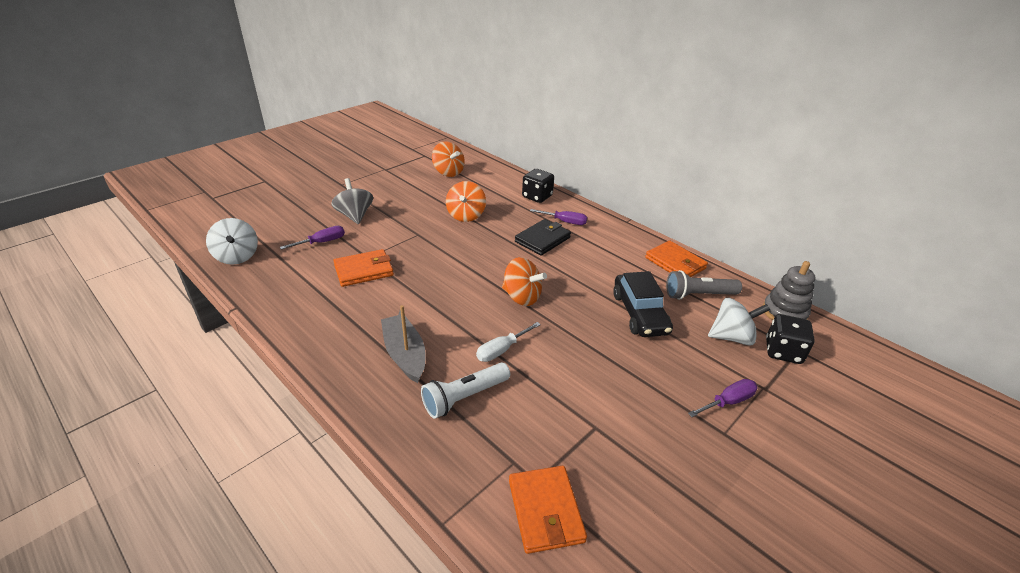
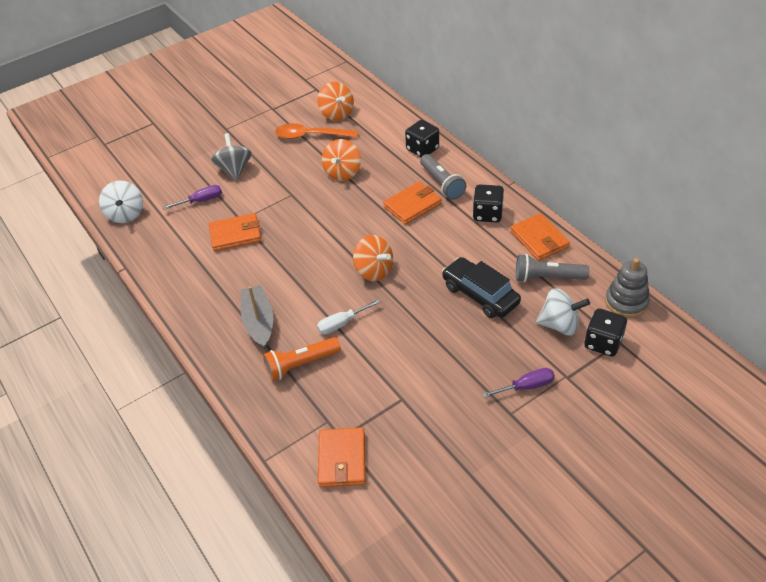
camera: 15 degrees right, 10 degrees up
white flashlight [421,363,510,419] -> orange flashlight [263,337,341,381]
black wallet [515,219,571,256] -> orange wallet [383,182,442,225]
purple screwdriver [530,209,587,225] -> grey flashlight [420,154,466,200]
black car [613,271,673,337] -> black car turned 135 degrees clockwise [442,257,521,318]
none -> orange spoon [275,123,358,139]
none -> black dice [473,184,504,222]

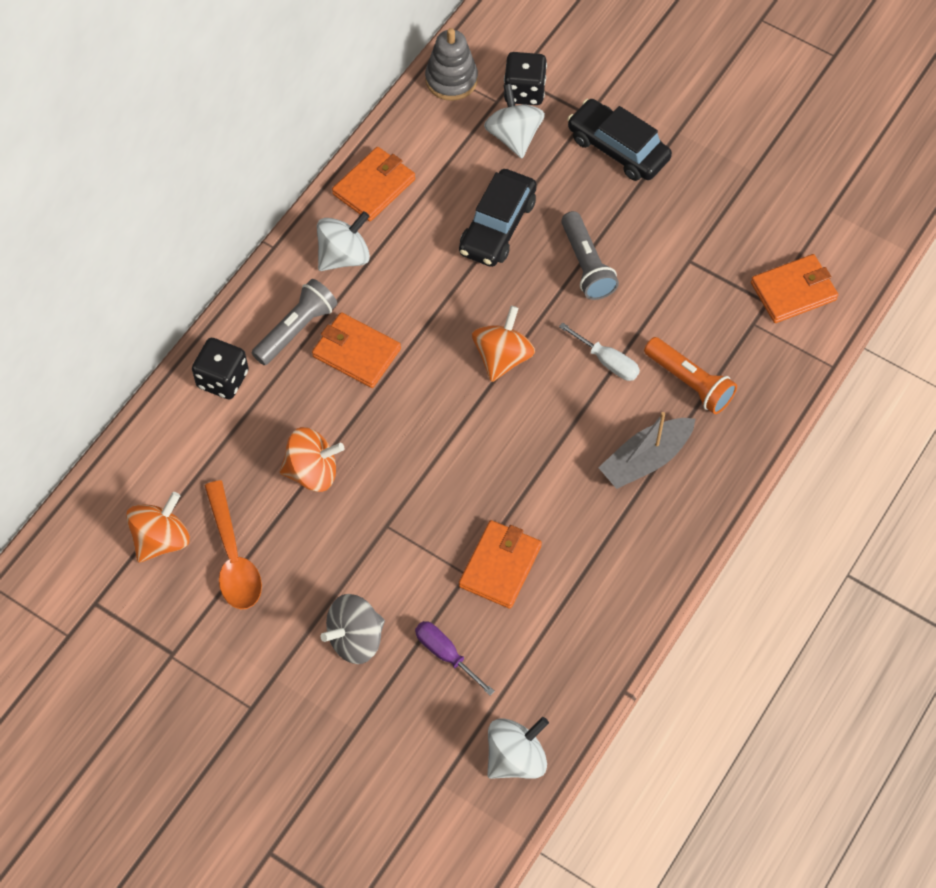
camera: 115 degrees left, 15 degrees up
orange wallet [209,213,261,251] -> orange wallet turned 60 degrees clockwise [459,520,542,609]
black dice [473,184,504,222] -> white spinning top [317,211,370,271]
purple screwdriver [482,368,555,398] -> black car [567,99,672,181]
grey flashlight [516,254,589,282] -> grey flashlight moved to [561,211,619,300]

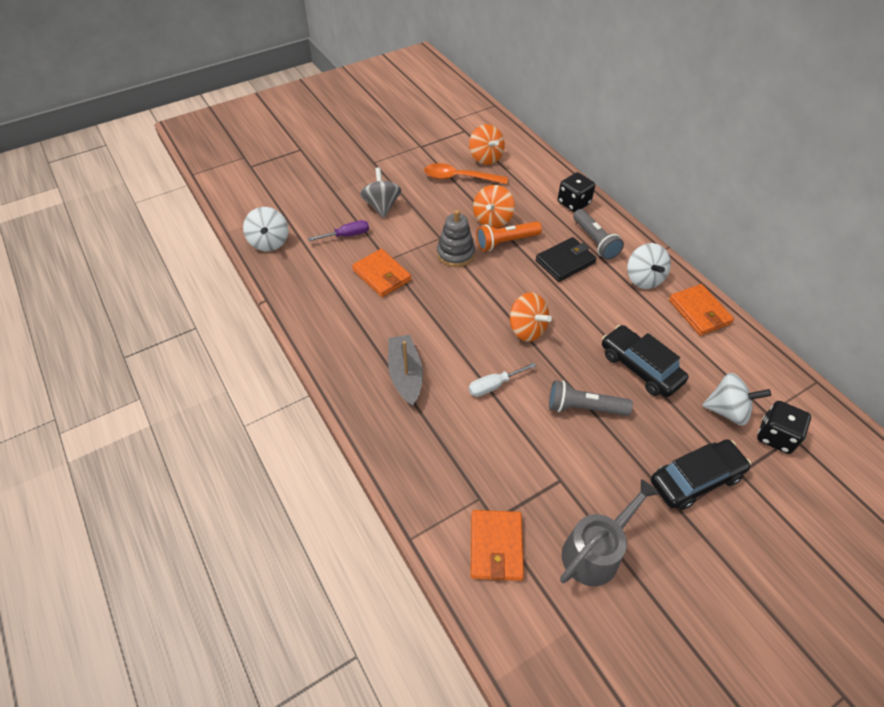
camera: 115 degrees right, 10 degrees down
orange wallet [312,312,401,388] -> black wallet [536,237,597,282]
grey stacking toy [425,28,478,101] -> grey stacking toy moved to [437,210,475,267]
orange flashlight [644,337,737,414] -> orange flashlight moved to [476,221,542,251]
none -> grey watering can [560,479,659,586]

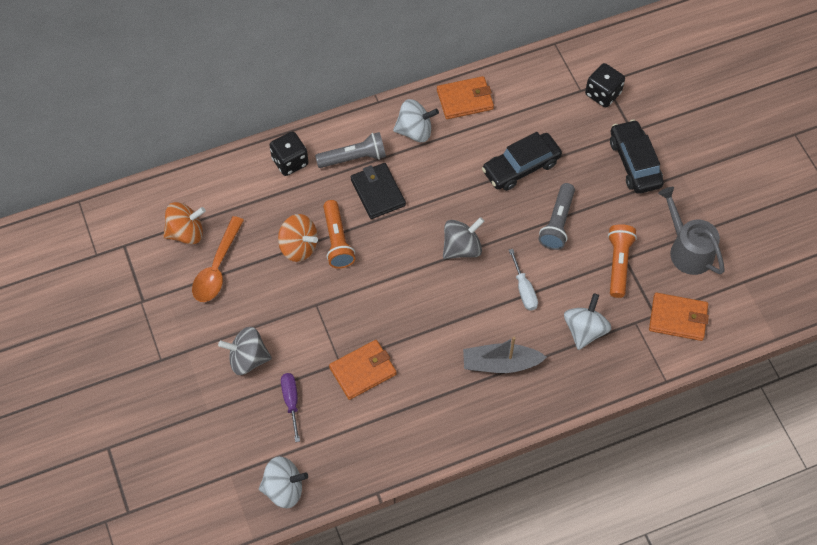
camera: 80 degrees left, 10 degrees up
grey stacking toy [437,210,475,267] -> none
orange spinning top [510,292,552,342] -> grey spinning top [443,217,484,259]
white spinning top [702,373,771,426] -> white spinning top moved to [564,293,612,350]
none -> orange flashlight [608,224,637,298]

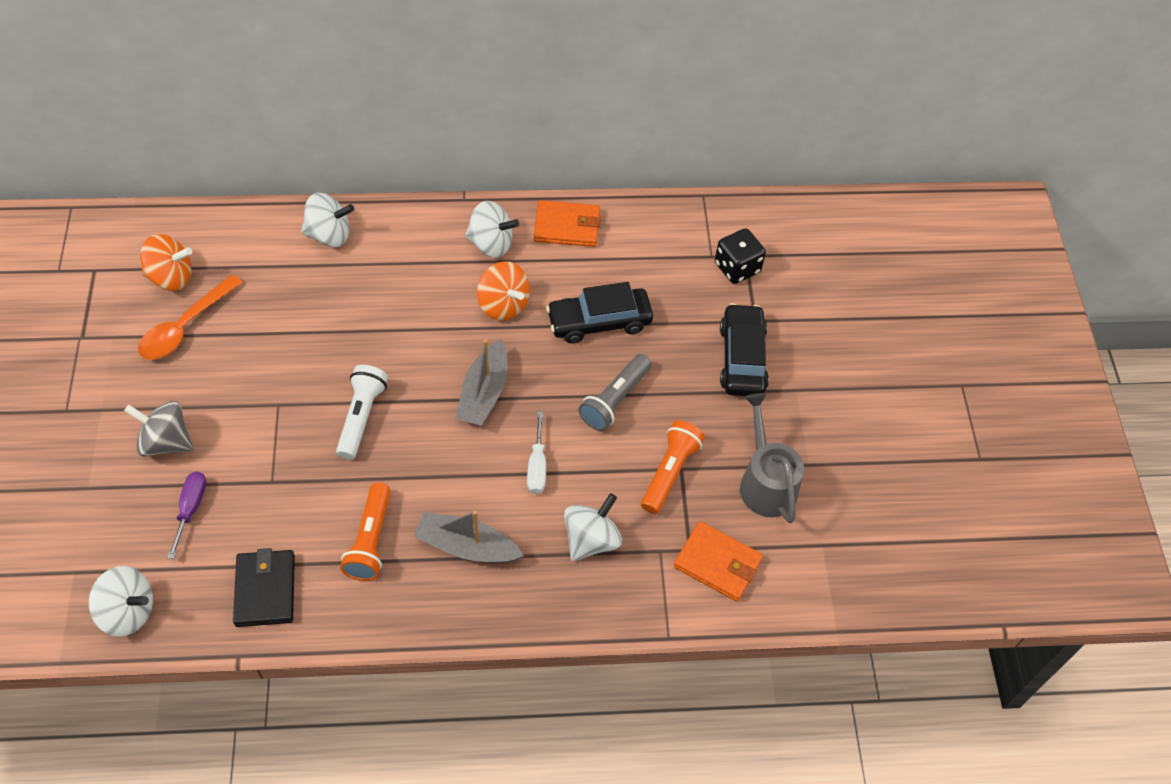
camera: 15 degrees right, 5 degrees down
black dice [269,131,309,176] -> white spinning top [301,193,354,247]
orange spinning top [278,214,318,262] -> orange spinning top moved to [477,261,530,321]
grey flashlight [315,132,386,168] -> none
orange flashlight [323,200,355,268] -> orange flashlight moved to [340,482,391,581]
orange wallet [329,340,396,400] -> none
black wallet [351,163,406,219] -> black wallet moved to [233,548,295,627]
grey spinning top [443,217,484,259] -> grey boat [455,339,507,426]
none -> white flashlight [336,365,388,460]

